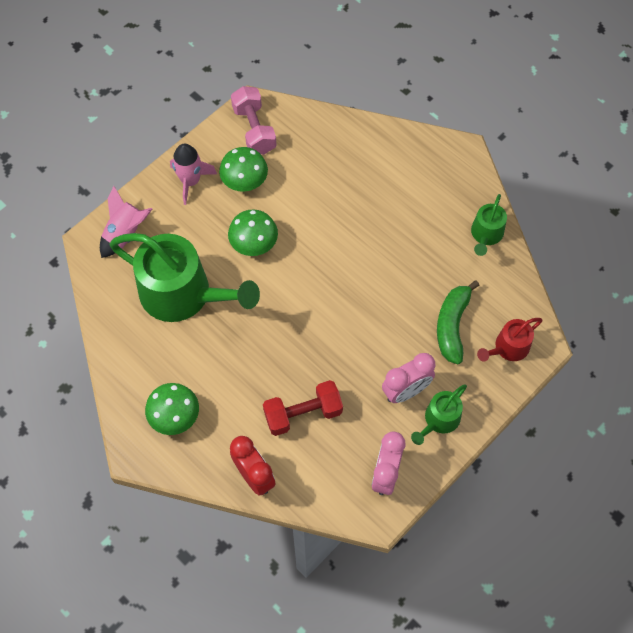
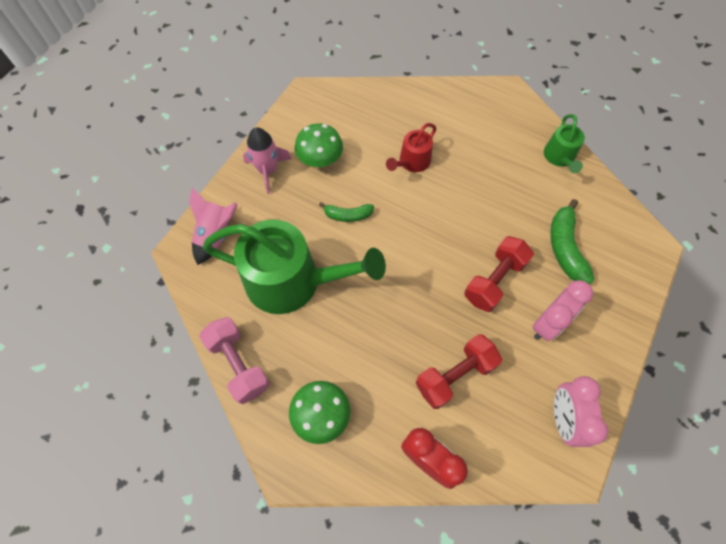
camera: 15 degrees left, 0 degrees up
green mushroom [228,209,278,256] -> green banana [319,202,374,222]
pink dumbbell [231,86,276,155] -> pink dumbbell moved to [199,317,270,404]
green watering can [411,384,467,445] -> none
red watering can [477,318,543,362] -> red watering can moved to [386,123,436,172]
none -> red dumbbell [464,236,534,312]

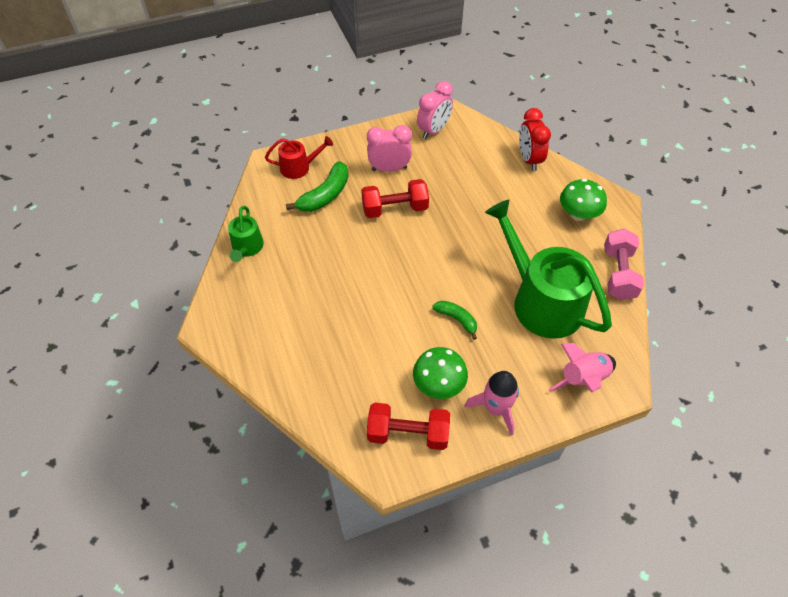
camera: 140 degrees left, 10 degrees down
red watering can [386,123,436,172] -> red watering can moved to [265,136,333,179]
red dumbbell [416,334,502,409] -> red dumbbell moved to [367,403,450,450]
green watering can [544,114,585,173] -> green watering can turned 135 degrees clockwise [228,206,264,262]

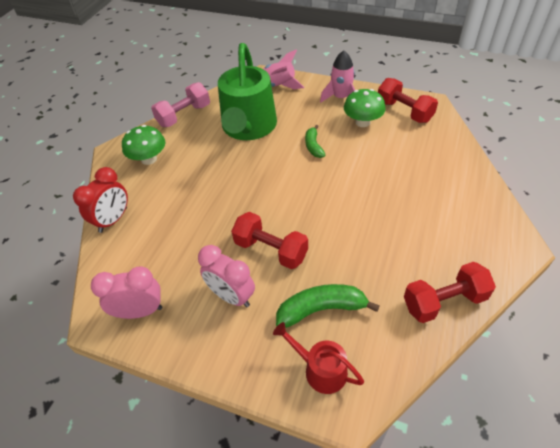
camera: 135 degrees left, 5 degrees down
green watering can [228,206,264,262] -> red dumbbell [404,262,496,323]

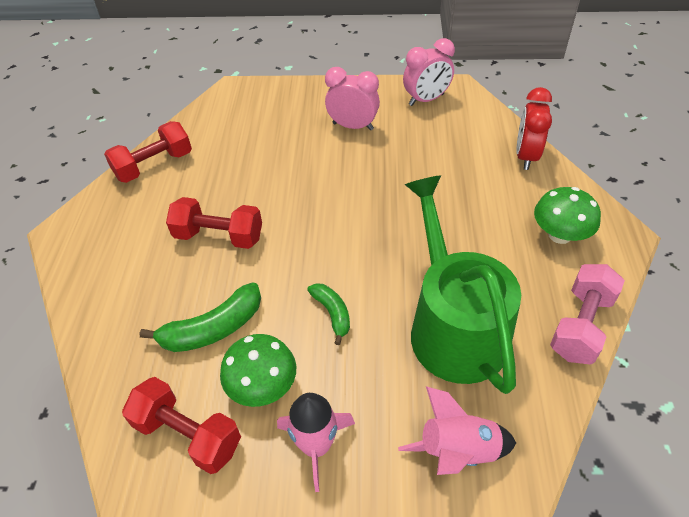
camera: 160 degrees right, 0 degrees up
red dumbbell [231,212,308,269] -> red dumbbell moved to [166,197,262,249]
red watering can [273,322,364,394] -> none
green banana [276,284,380,328] -> green banana moved to [140,283,261,352]

